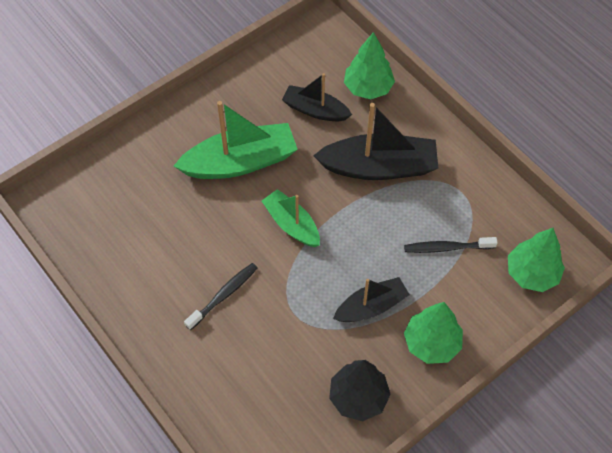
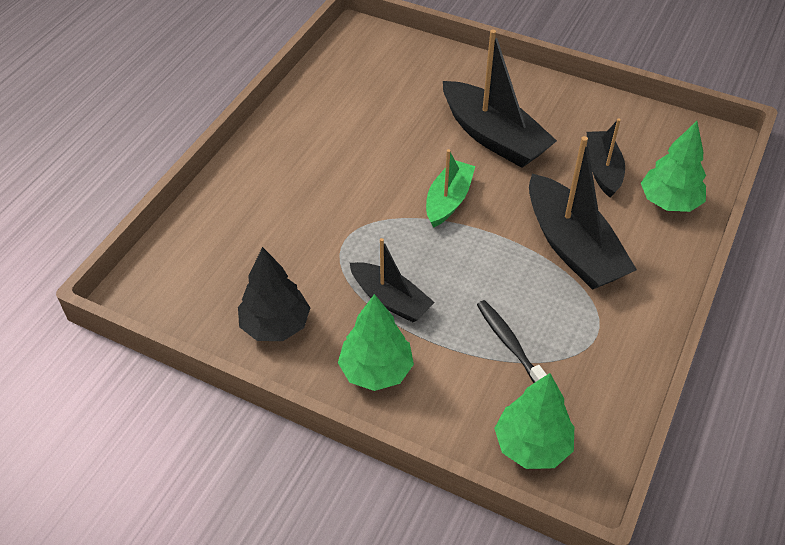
camera: 65 degrees right, 10 degrees down
green boat [174,101,298,179] -> black boat [443,29,557,168]
black toothbrush [184,263,257,330] -> none

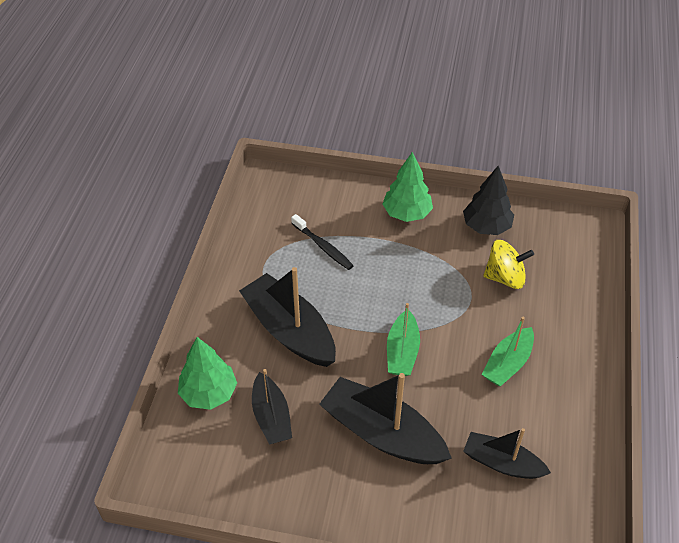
camera: 165 degrees right, 0 degrees up
black boat [350,238,435,322] -> black boat moved to [463,428,551,479]
green tree [494,373,574,469] -> none
none -> green boat [481,317,534,386]
none -> yellow spinning top [483,240,534,289]

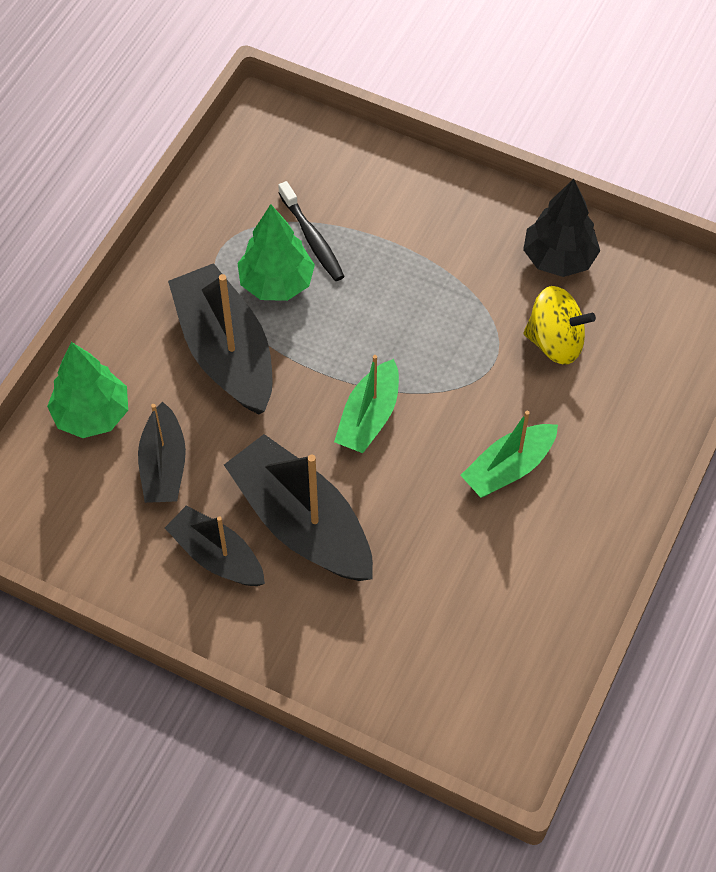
camera: 15 degrees right, 10 degrees up
green tree [382,152,433,222] -> green tree moved to [237,204,315,301]
black boat [463,428,551,479] -> black boat moved to [165,506,265,586]

